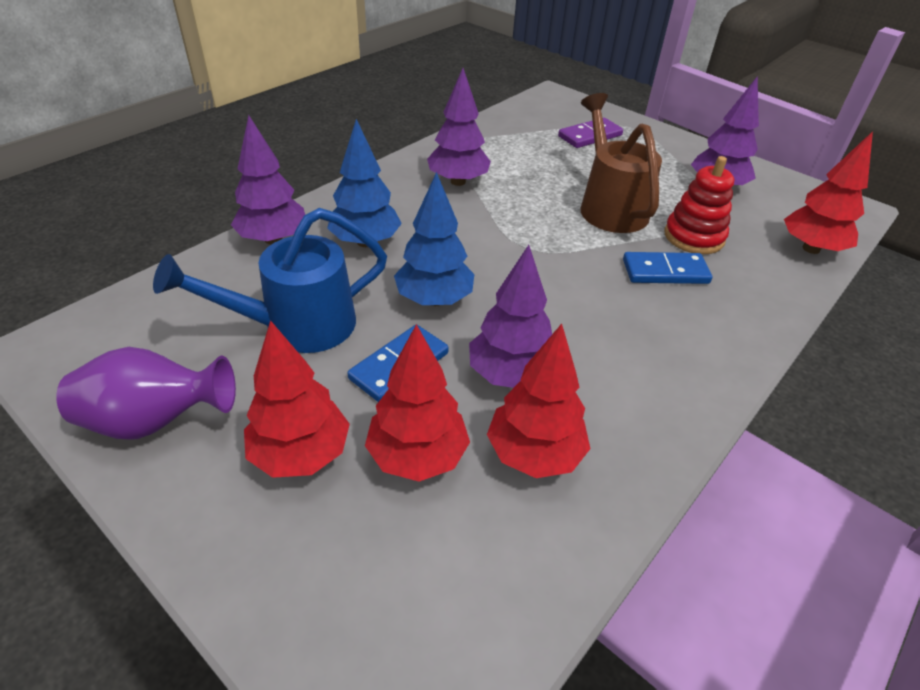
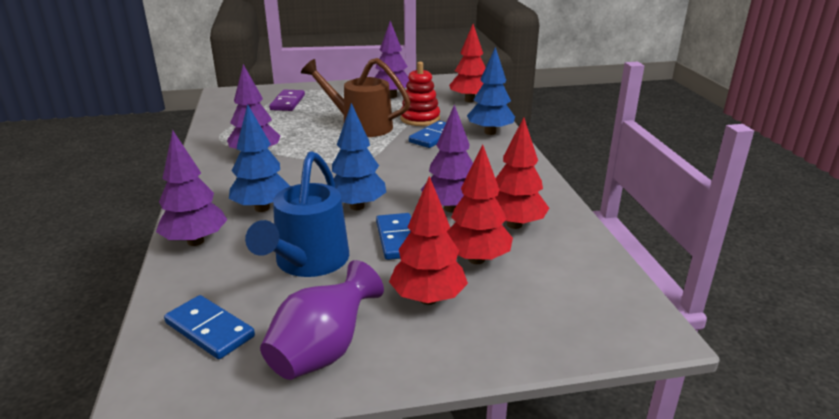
camera: 50 degrees left, 15 degrees down
none -> blue domino [164,295,255,359]
none -> blue tree [467,47,515,135]

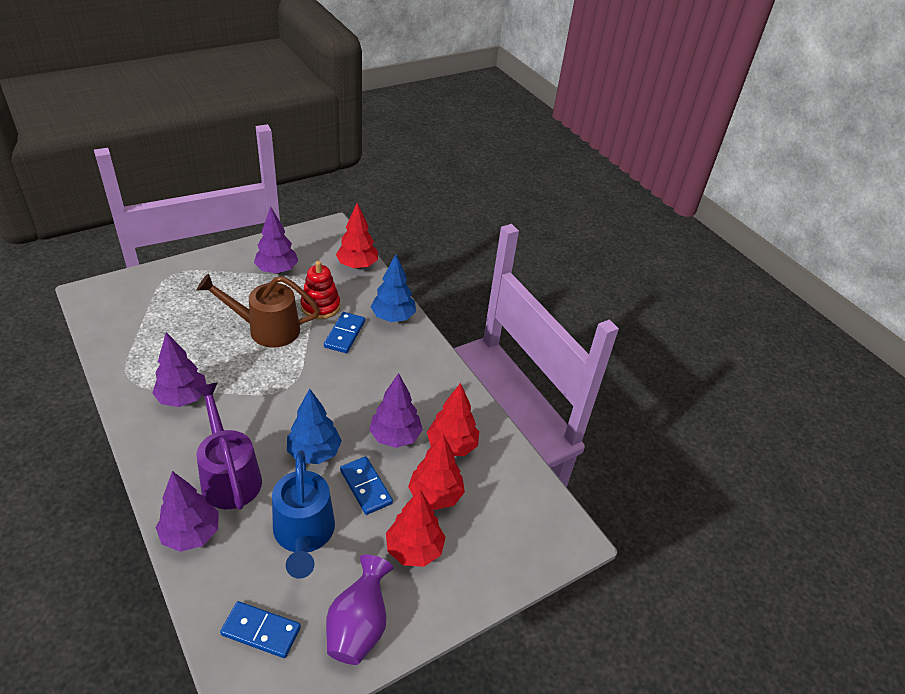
camera: 25 degrees left, 15 degrees up
blue tree [229,104,290,212] -> purple watering can [194,382,262,510]
purple domino [269,90,305,111] -> none

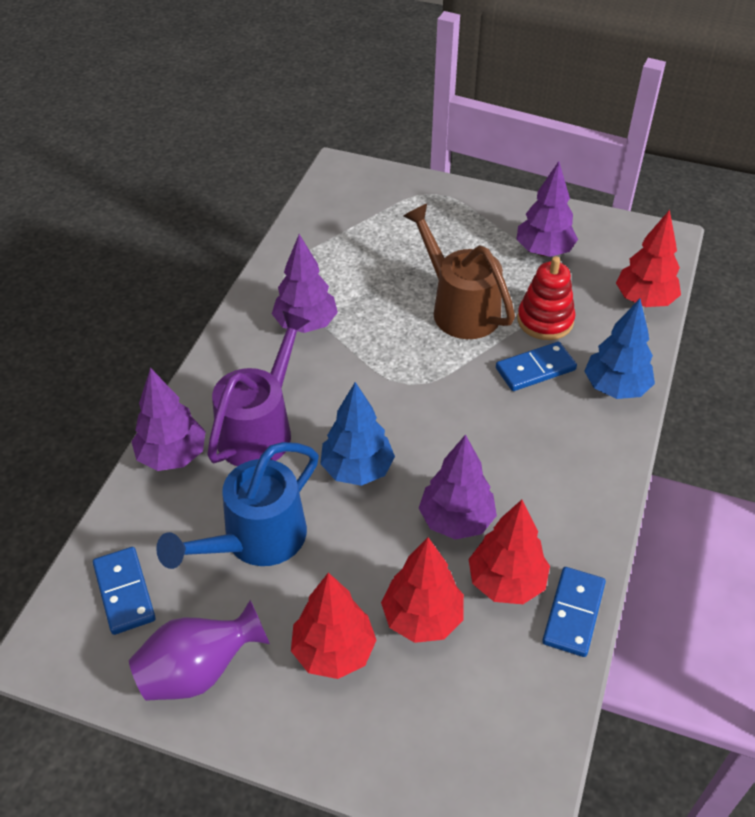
camera: 55 degrees right, 5 degrees up
blue domino [340,456,393,515] -> blue domino moved to [542,567,606,657]

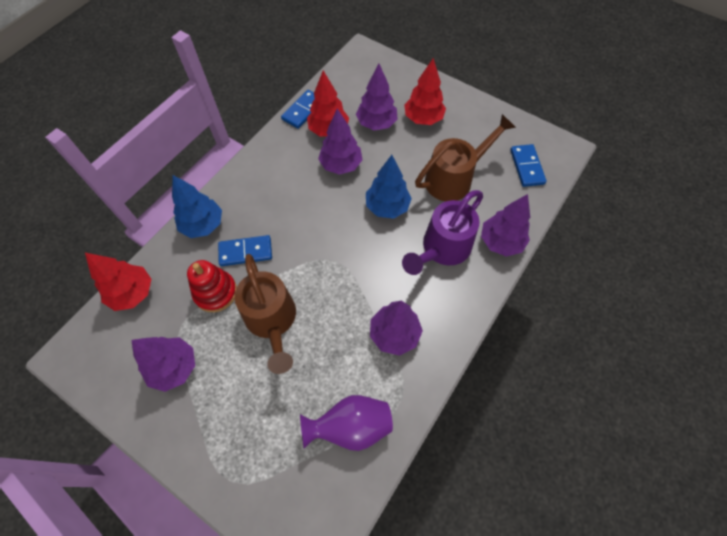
camera: 165 degrees left, 15 degrees up
purple vase [129,600,270,701] -> purple vase moved to [300,395,393,451]
blue watering can [156,442,319,569] -> brown watering can [415,114,516,201]
red tree [381,537,464,643] -> purple tree [356,63,398,130]

